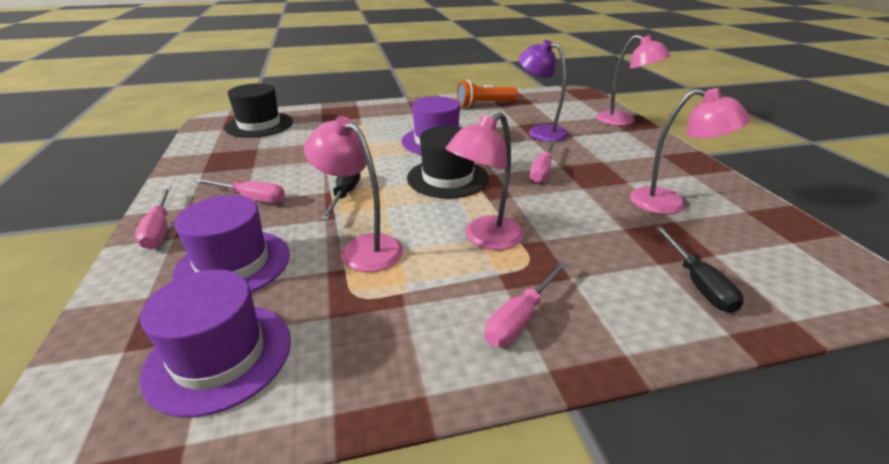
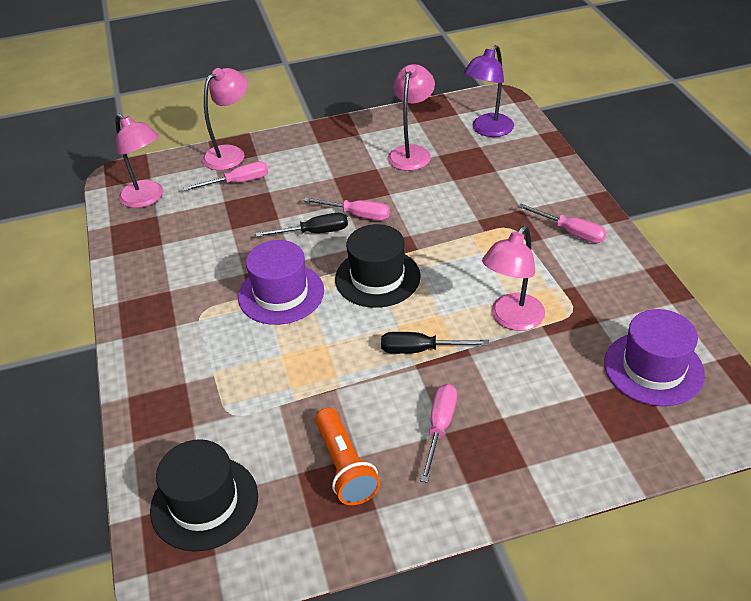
camera: 90 degrees left, 10 degrees up
pink screwdriver [135,186,171,249] -> pink screwdriver moved to [184,161,269,191]
purple hat [172,195,290,293] -> none
pink lamp [446,112,524,250] -> pink lamp moved to [115,114,163,208]
orange flashlight [457,80,518,107] -> orange flashlight moved to [315,408,381,505]
purple lamp [519,40,569,142] -> purple lamp moved to [463,45,514,137]
black screwdriver [655,226,744,313] -> black screwdriver moved to [256,213,348,237]

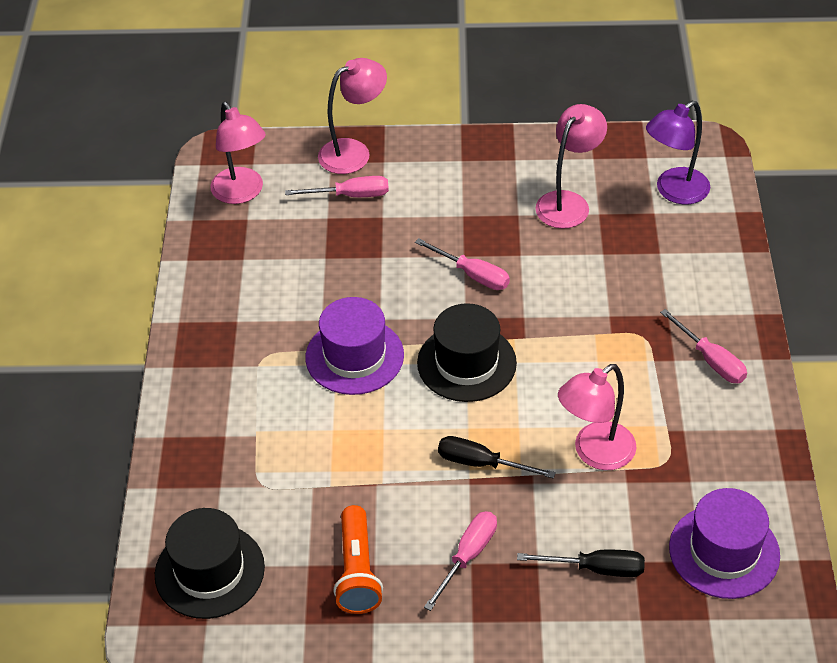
camera: 15 degrees right, 5 degrees up
black screwdriver [256,213,348,237] -> black screwdriver moved to [517,550,645,577]

